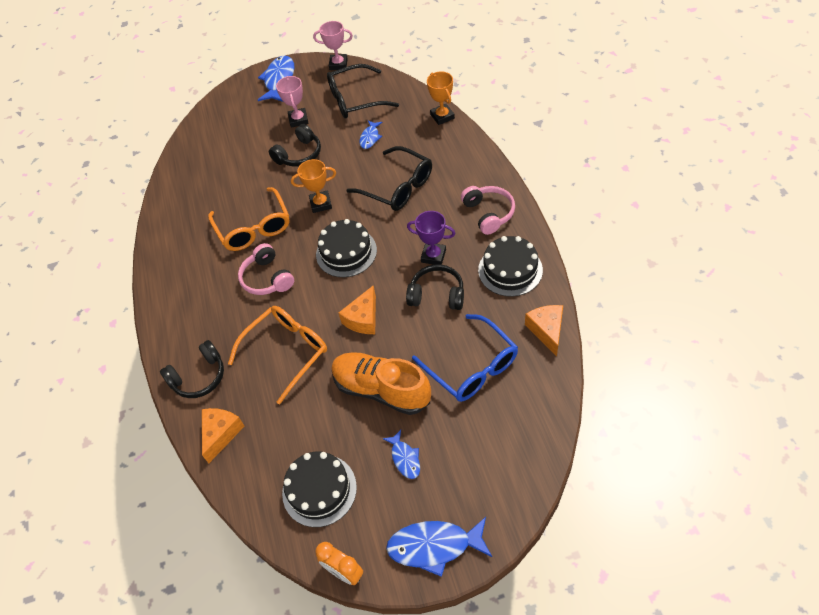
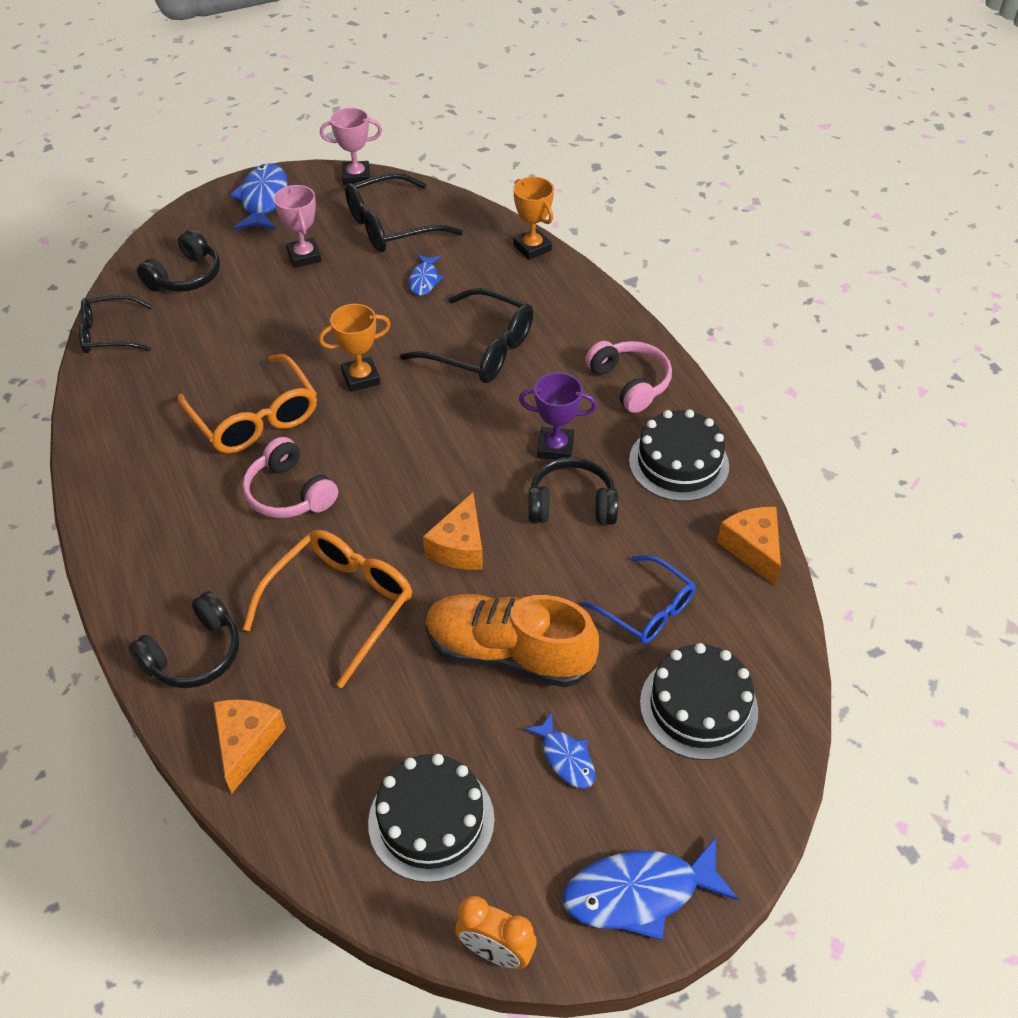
camera: 15 degrees left, 5 degrees down
black headphones [269,124,321,167] -> black headphones moved to [137,229,220,292]
black cake [316,219,377,277] -> black cake moved to [640,643,758,760]
blue glasses [412,314,518,402] -> blue glasses [582,555,696,644], size x0.67
none -> black glasses [79,295,152,353]

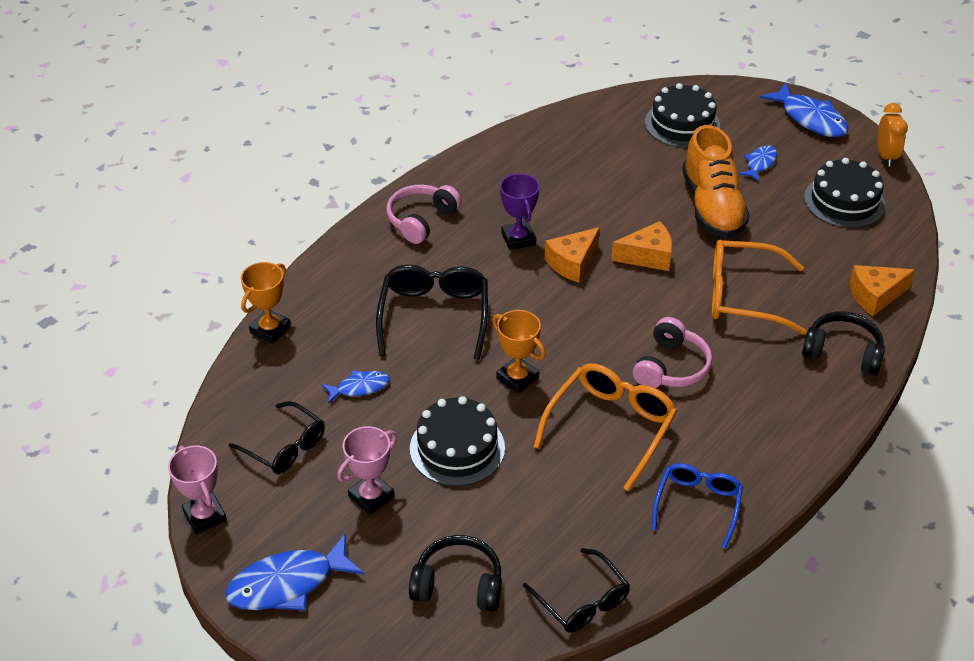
camera: 115 degrees left, 5 degrees down
black glasses [345,173,463,253] -> black glasses [229,401,325,474], size x0.67
black headphones [528,457,618,525] -> none
blue glasses [582,555,696,644] -> blue glasses moved to [652,463,743,549]
black cake [629,409,729,502] -> black cake moved to [410,396,505,486]
orange cheese [717,507,781,585] -> orange cheese moved to [545,227,600,282]

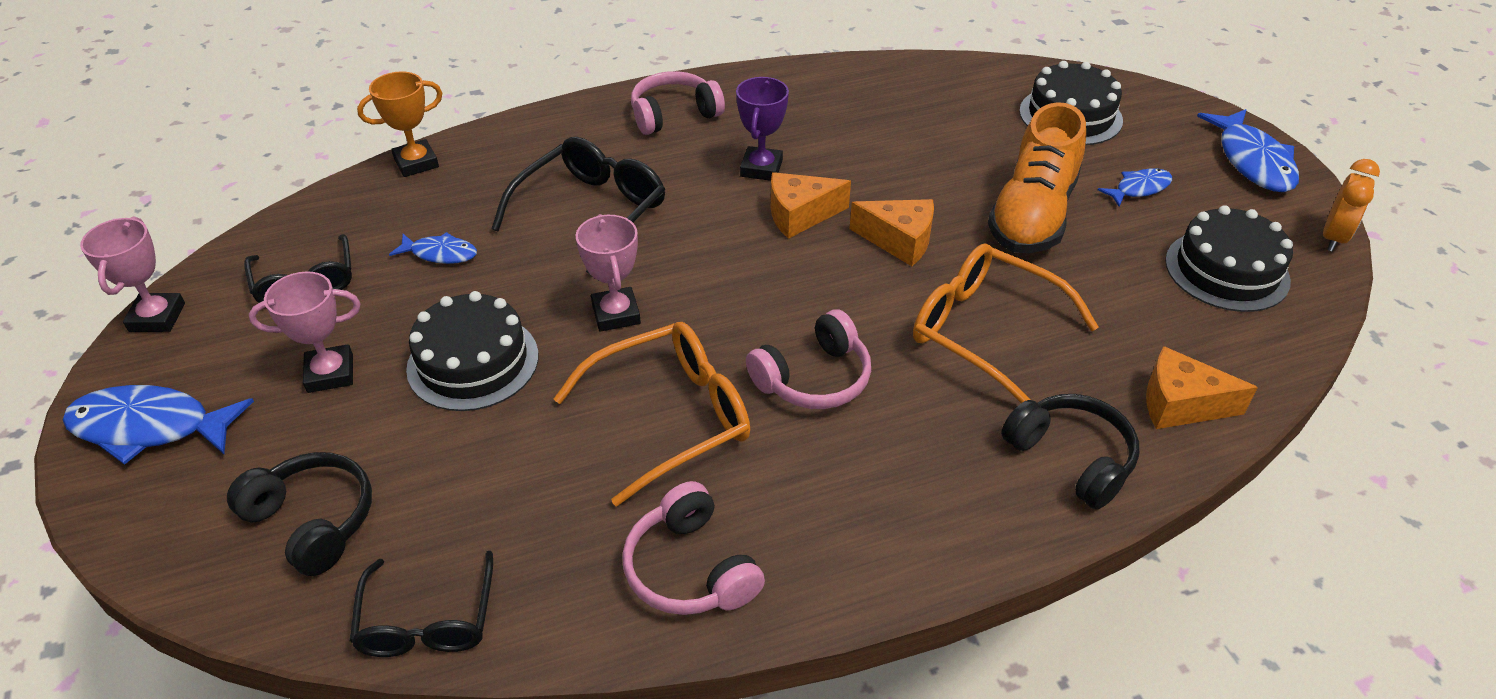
camera: 30 degrees right, 0 degrees up
orange trophy [492,310,546,394] -> pink trophy [576,214,641,332]
blue glasses [652,463,743,549] -> pink headphones [622,481,765,615]

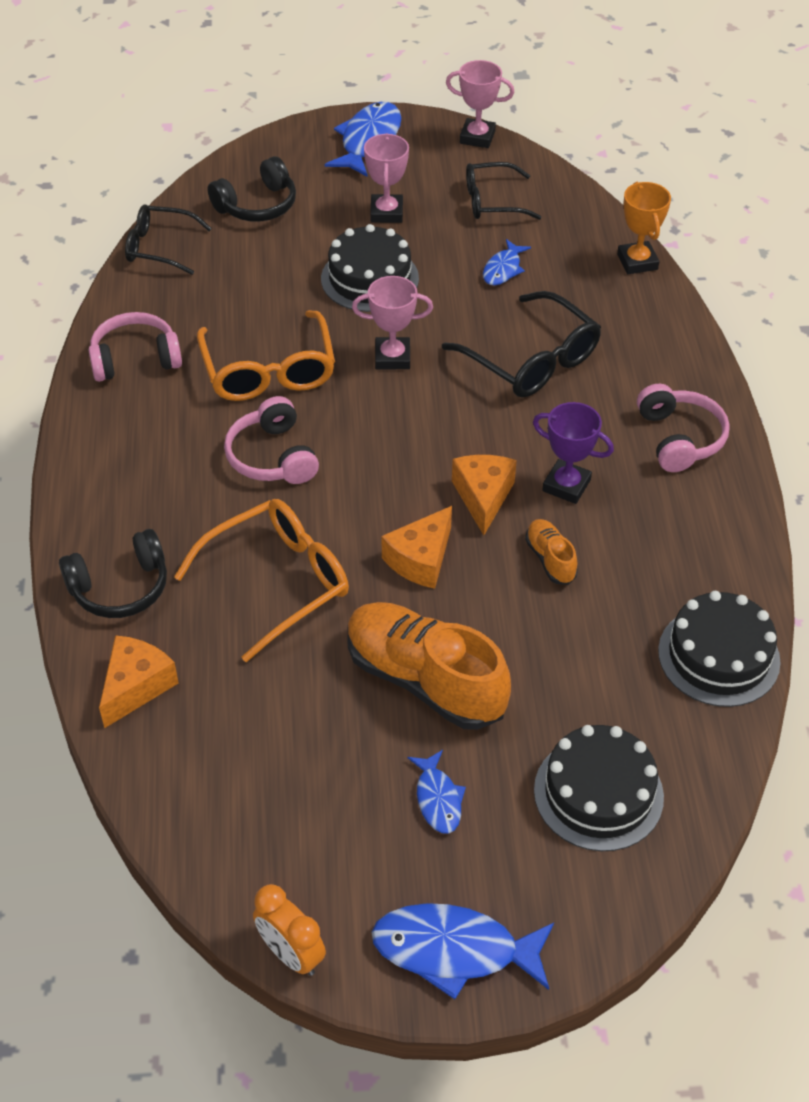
camera: 105 degrees right, 5 degrees up
black cake [1165,205,1293,312] -> black cake moved to [658,591,781,707]
none -> orange shoe [525,519,578,585]

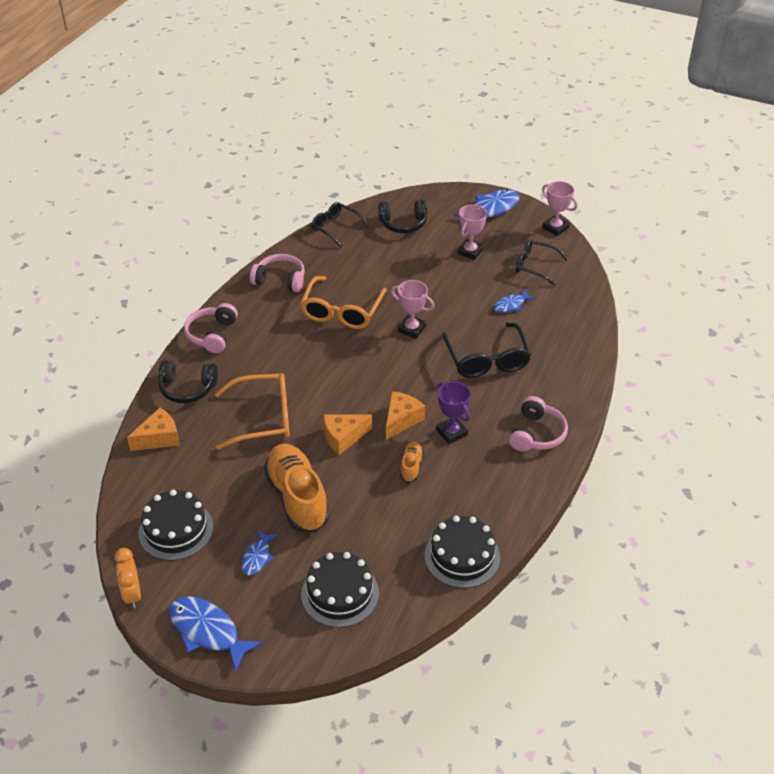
camera: 30 degrees right, 5 degrees down
pink headphones [224,396,319,484] -> pink headphones moved to [184,303,238,353]
black cake [321,224,419,312] -> black cake moved to [138,490,213,561]
orange trophy [617,182,671,274] -> none

